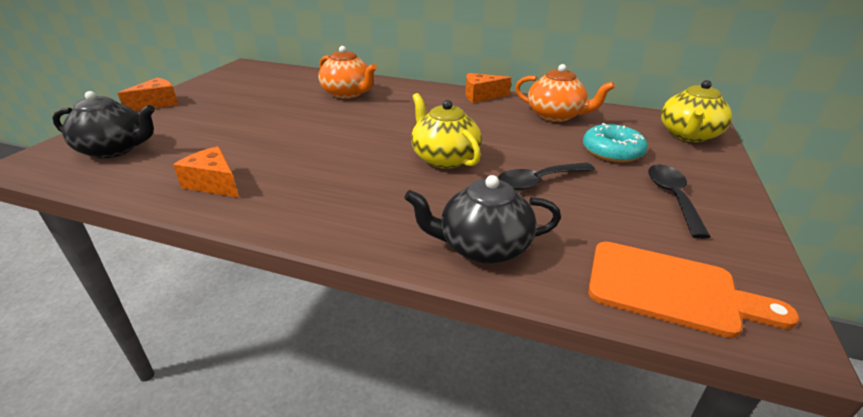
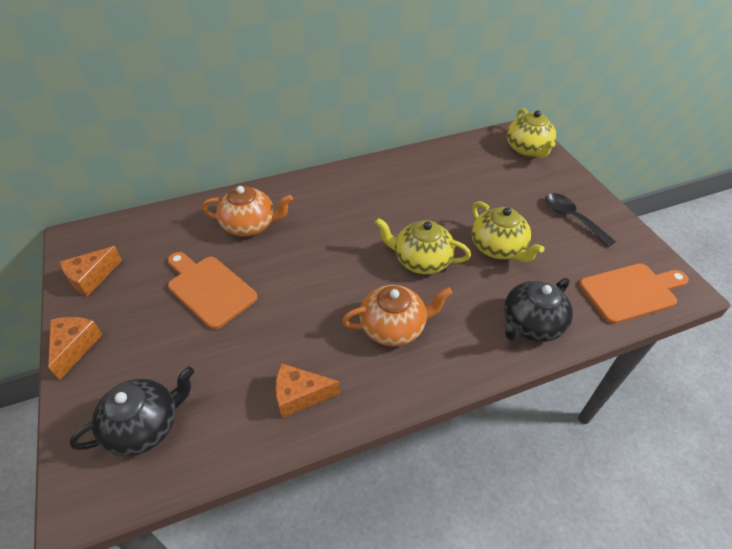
camera: 40 degrees left, 15 degrees up
orange cheese [466,73,511,103] -> orange cheese moved to [60,246,122,297]
black spoon [498,162,595,191] -> yellow teapot [471,201,544,262]
orange teapot [515,64,615,122] -> orange teapot moved to [342,285,452,346]
turquoise donut [583,123,648,163] -> none
none -> orange cutting board [168,252,258,330]

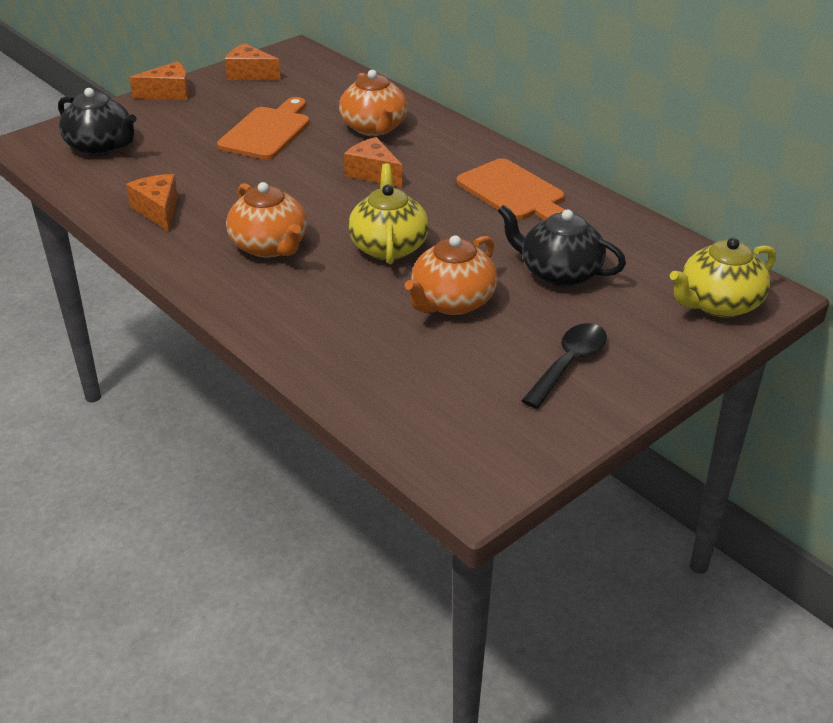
camera: 70 degrees right, 10 degrees down
yellow teapot [471,201,544,262] -> orange teapot [405,235,498,315]
black teapot [504,278,573,342] -> black teapot moved to [498,205,626,287]
orange cutting board [579,263,689,324] -> orange cutting board moved to [457,158,565,220]
none -> orange cheese [344,137,403,188]

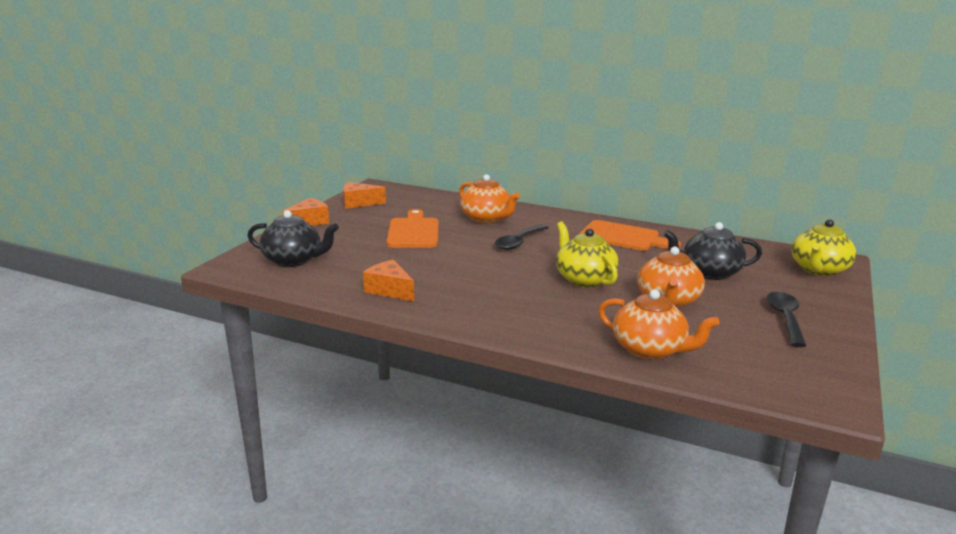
camera: 25 degrees left, 15 degrees down
orange teapot [226,182,307,258] -> orange teapot moved to [598,290,719,360]
orange cheese [344,137,403,188] -> black spoon [495,225,549,250]

